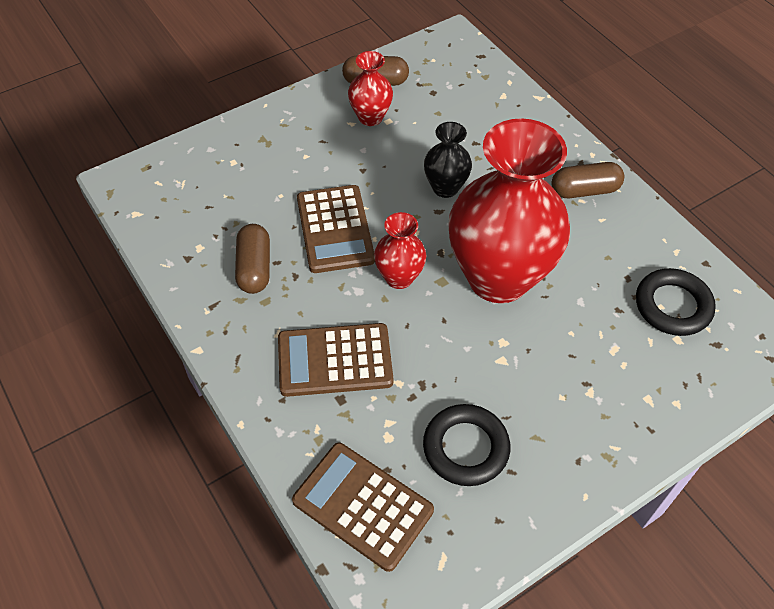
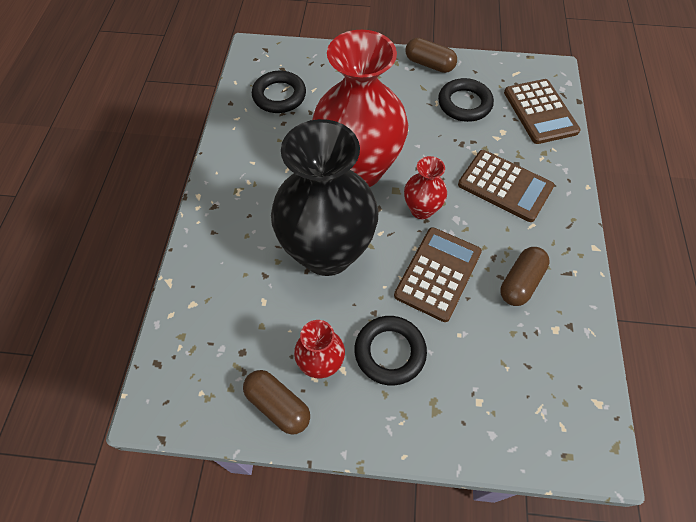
camera: 140 degrees left, 5 degrees up
black vase [424,122,472,198] -> black vase [271,119,379,276], size x2.22
brown capsule [552,162,624,198] -> brown capsule moved to [406,38,457,73]
none -> black ring [355,316,427,385]

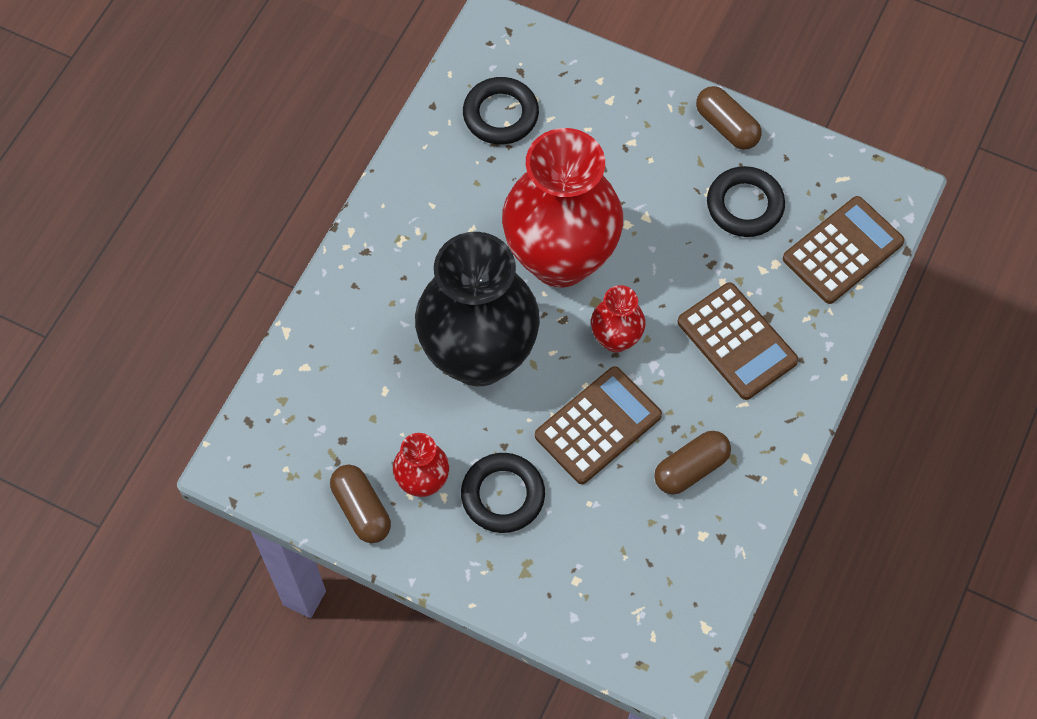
camera: 20 degrees right, 5 degrees up
brown calculator [504,79,581,144] -> brown calculator turned 135 degrees counterclockwise [783,196,904,304]

